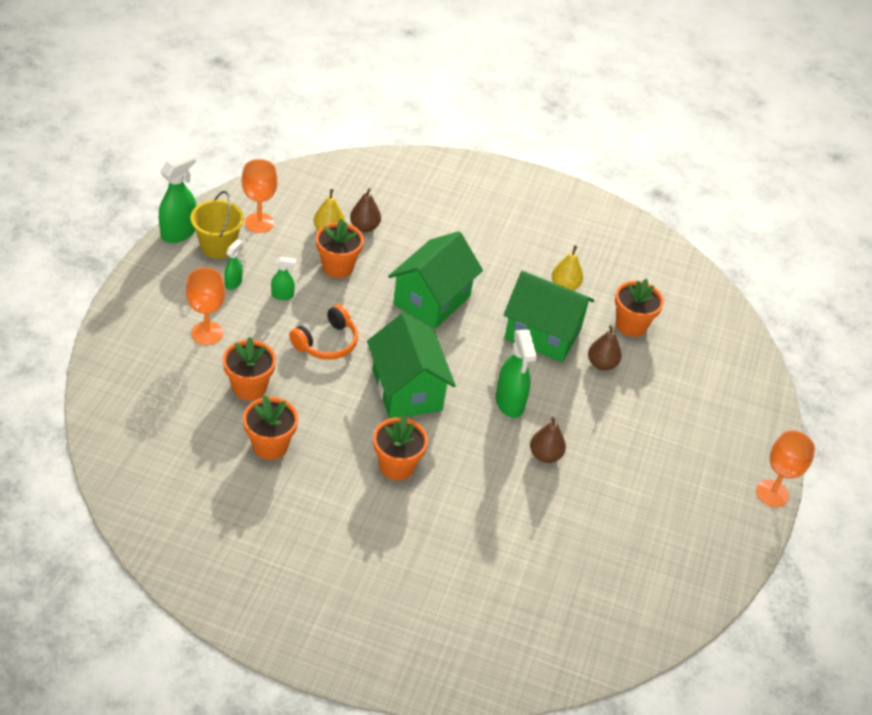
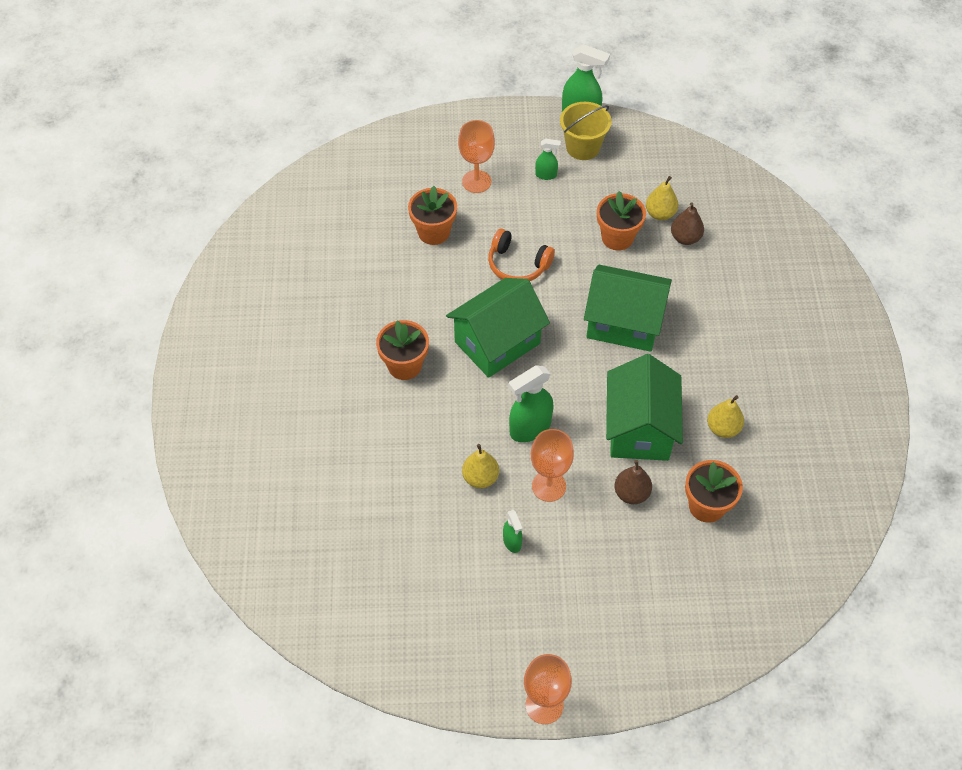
camera: 75 degrees right, 10 degrees up
orange goblet [242,159,277,233] -> orange goblet moved to [531,429,574,502]
orange flower pot [243,395,298,460] -> none
green spray bottle [271,257,296,300] -> green spray bottle moved to [503,510,523,553]
brown pear [530,417,566,463] -> yellow pear [462,444,499,488]

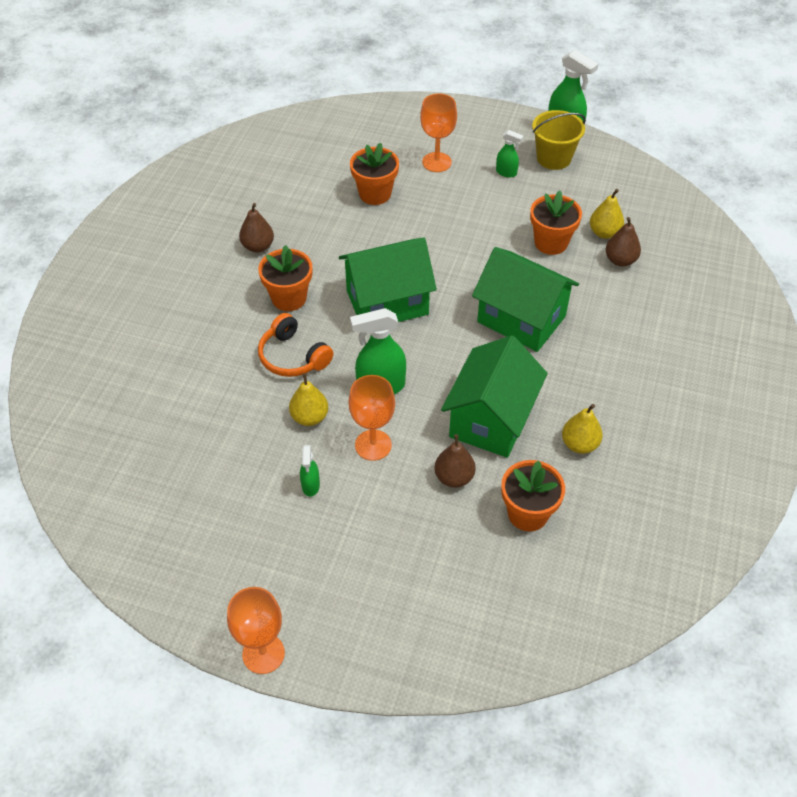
camera: 20 degrees right, 5 degrees down
orange headphones [488,229,555,281] -> orange headphones moved to [258,313,333,377]
none -> brown pear [239,203,274,253]

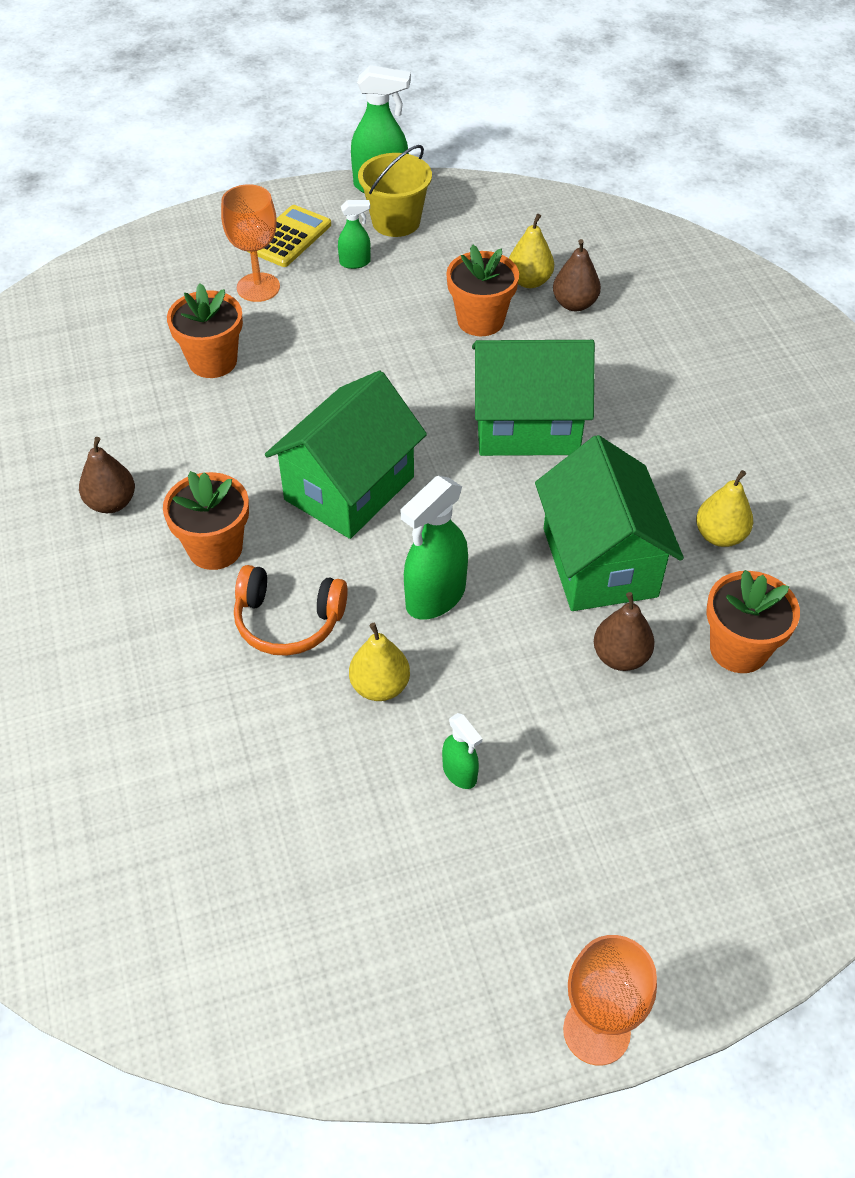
camera: 35 degrees left, 0 degrees up
orange goblet [349,375,395,461] -> none
none -> yellow calculator [247,205,331,267]

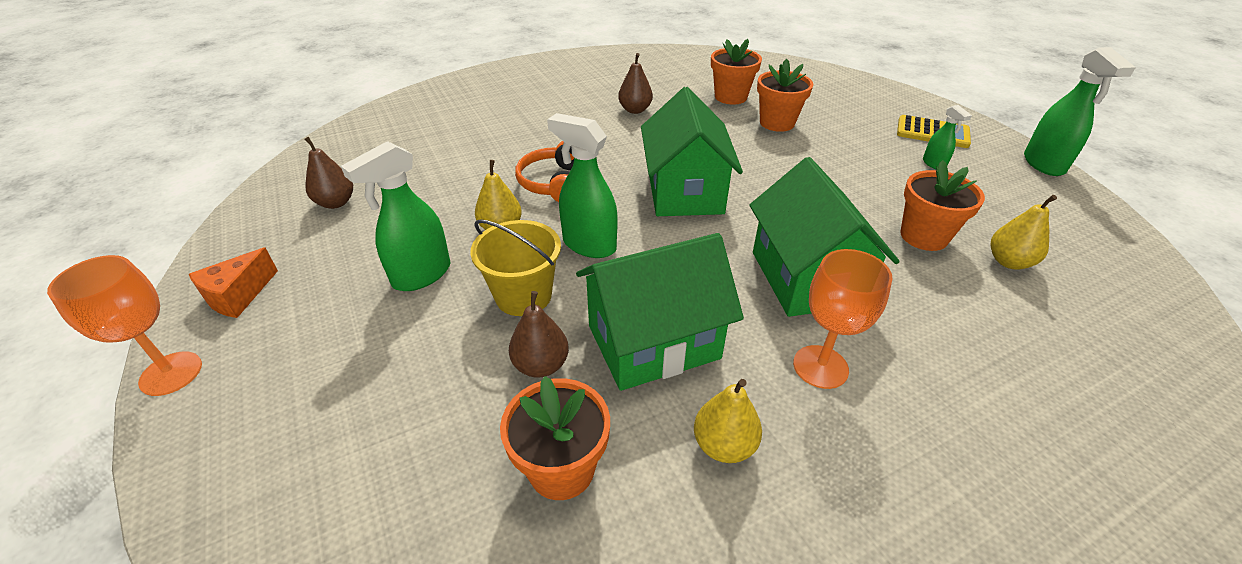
camera: 80 degrees right, 10 degrees down
orange flower pot [163,471,249,570] -> orange flower pot moved to [711,39,762,105]
orange goblet [221,184,280,302] -> orange goblet moved to [793,249,892,389]
green house [265,371,427,539] -> green house turned 60 degrees clockwise [641,87,743,216]
yellow bucket [358,145,432,237] -> yellow bucket moved to [470,219,561,316]
green spray bottle [442,713,482,789] -> green spray bottle [341,141,450,291], size x1.86
brown pear [553,239,601,311] -> brown pear moved to [305,137,353,209]
none -> orange cheese [189,248,278,318]

